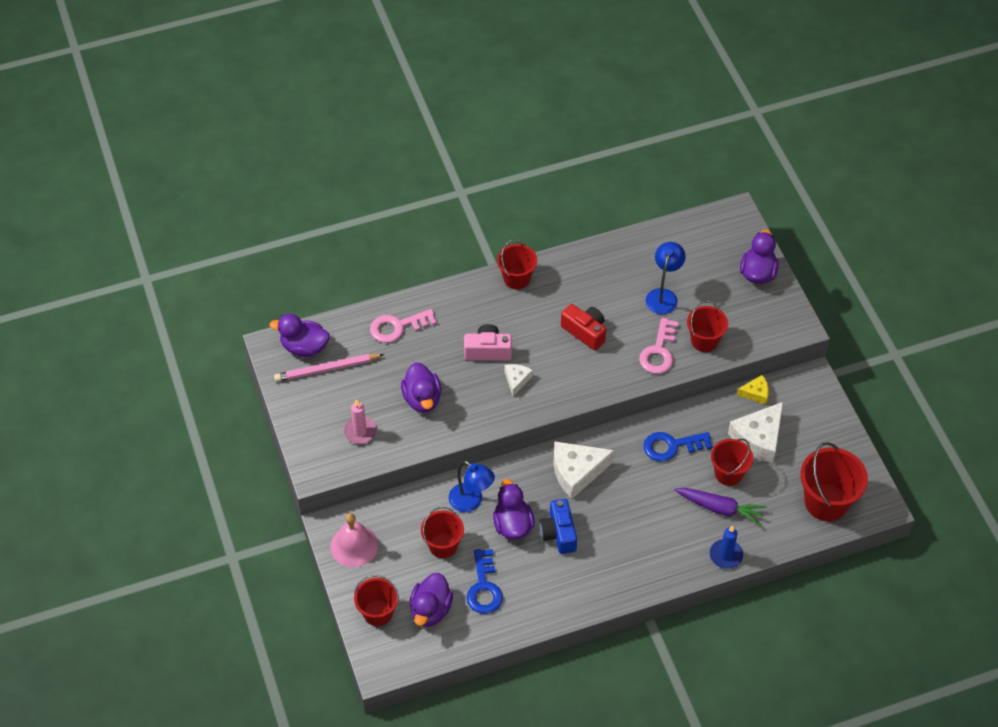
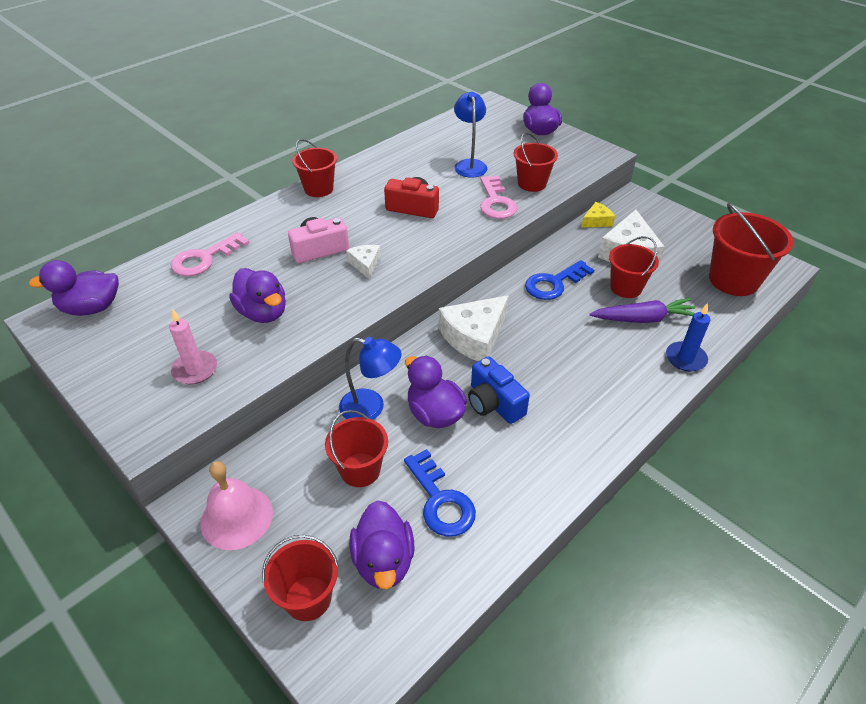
camera: 25 degrees left, 10 degrees down
pink pencil [274,354,384,382] -> none

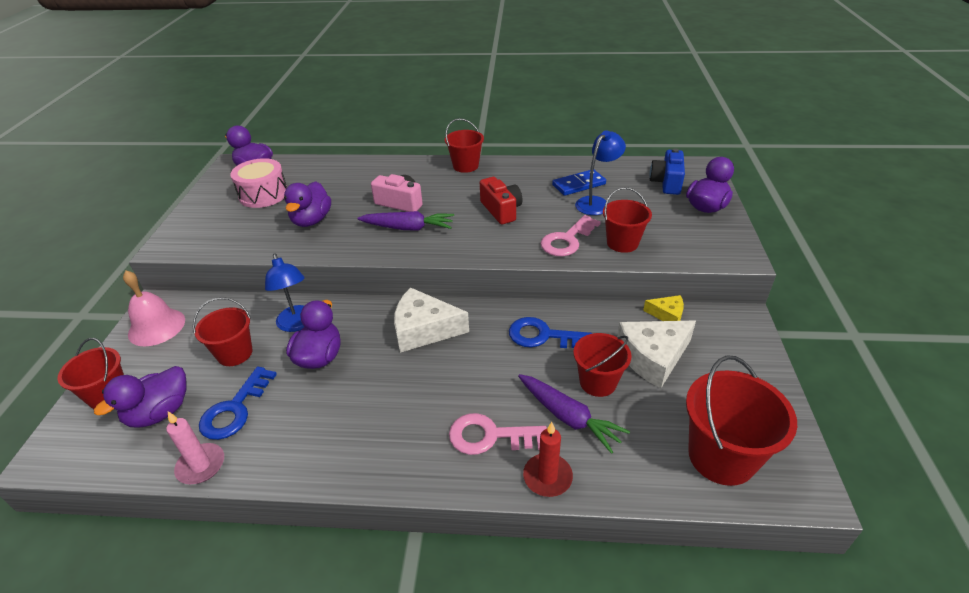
camera: 50 degrees right, 5 degrees down
pink candle [169,309,217,385] -> pink candle moved to [166,412,224,484]
pink key [171,232,249,276] -> pink key moved to [449,413,547,455]
white cheese [346,245,381,280] -> purple carrot [357,211,454,231]
blue camera [468,356,530,424] -> blue camera moved to [649,148,685,195]
blue candle [666,303,710,372] -> red candle [523,422,573,497]
none -> pink drum [230,158,287,208]
none -> blue domino [552,170,606,196]

